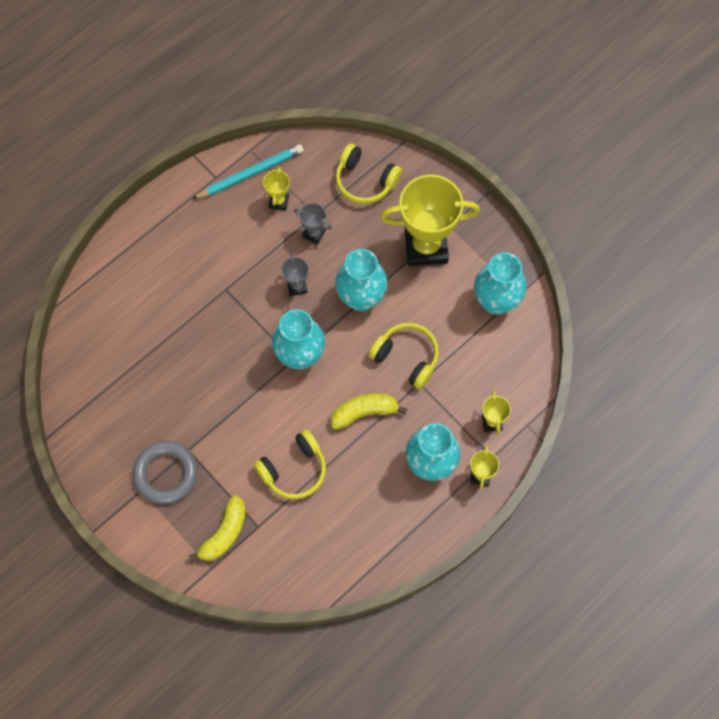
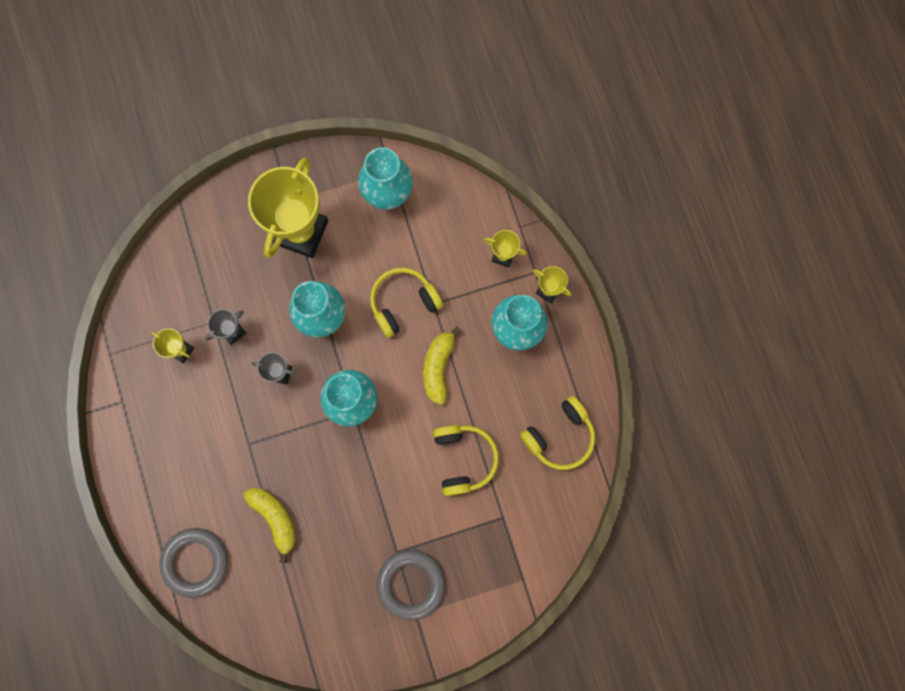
camera: 65 degrees left, 10 degrees up
yellow banana [189,495,246,562] -> yellow banana moved to [243,488,296,563]
turquoise pencil [192,144,304,199] -> none
yellow headphones [335,143,402,204] -> yellow headphones moved to [520,396,595,470]
none -> grey ring [159,528,228,598]

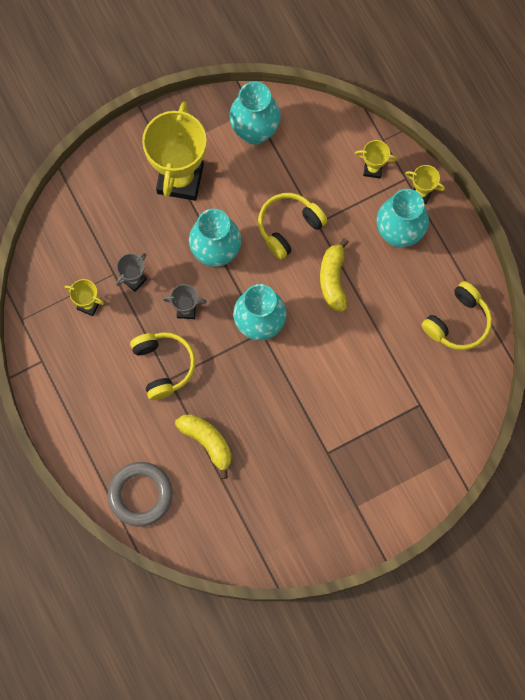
camera: 10 degrees left, 5 degrees down
grey ring [377,550,445,620] -> none
yellow headphones [433,425,499,496] -> yellow headphones moved to [130,332,196,400]

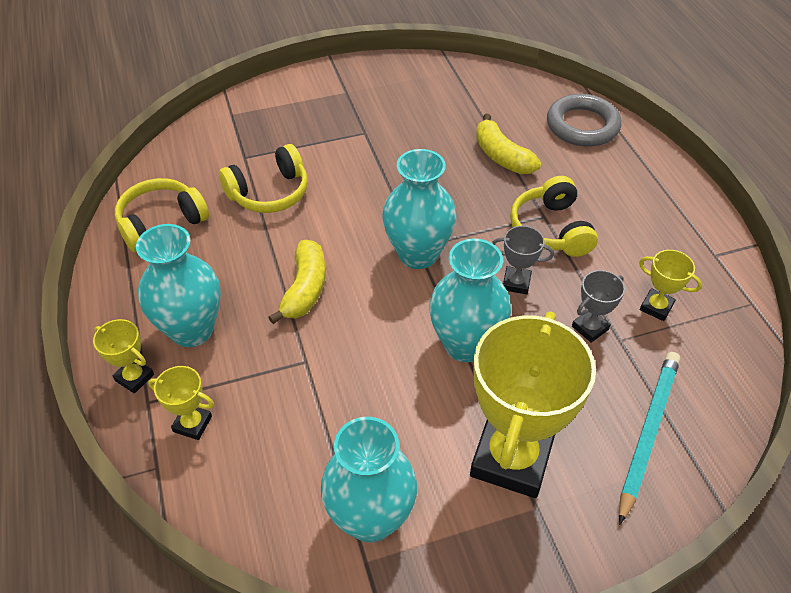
camera: 170 degrees left, 25 degrees down
yellow headphones [258,193,328,259] -> yellow headphones moved to [219,144,308,213]
none -> turquoise pencil [619,352,680,525]

